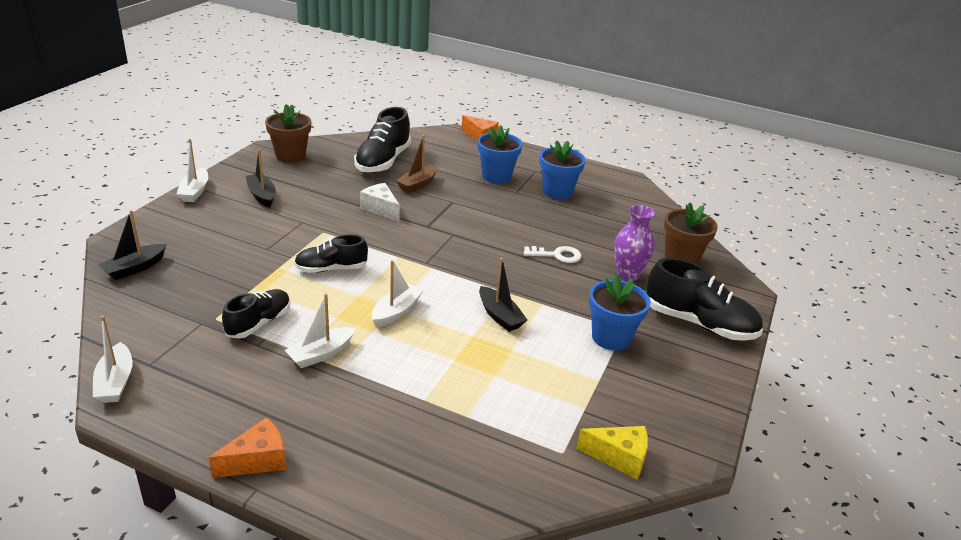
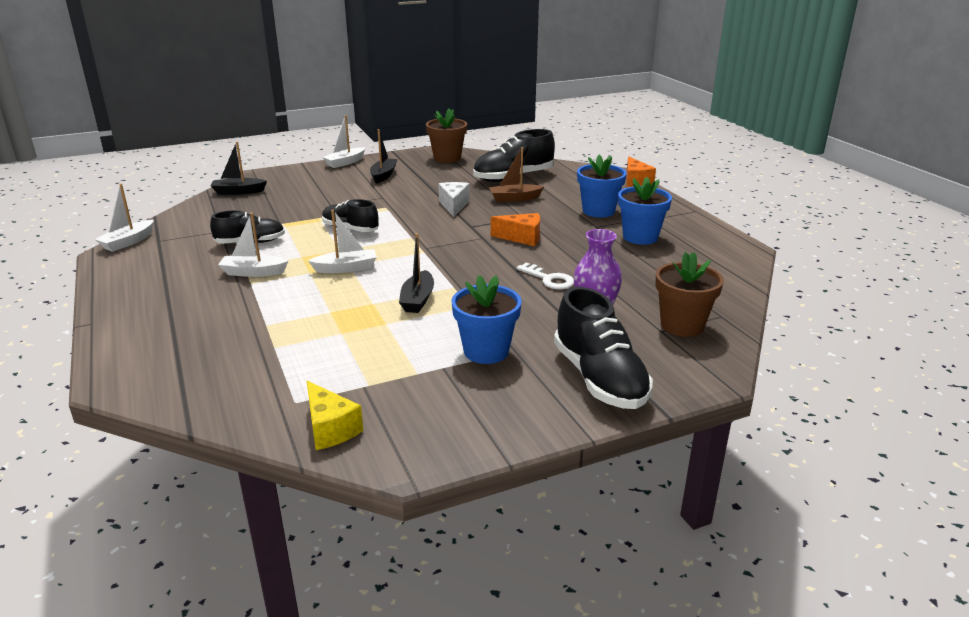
camera: 45 degrees right, 5 degrees down
orange cheese [208,417,286,478] -> orange cheese moved to [491,213,540,246]

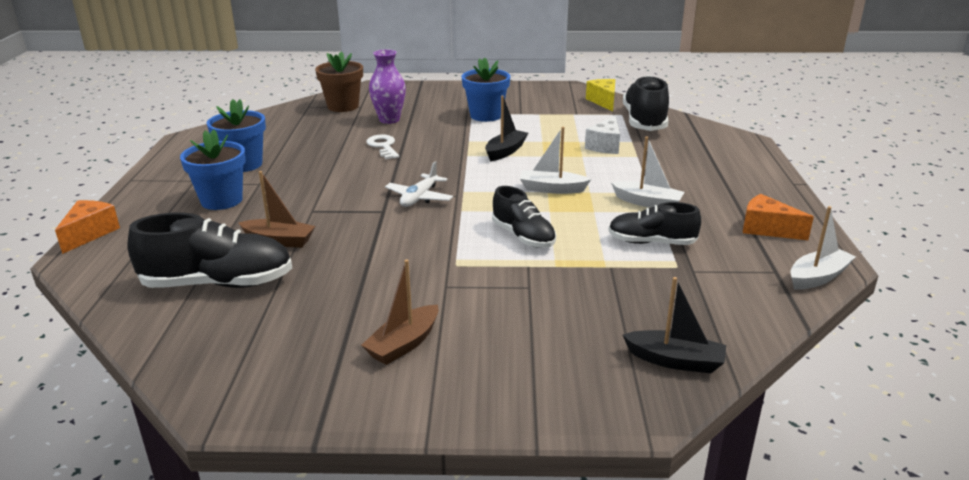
camera: 155 degrees left, 0 degrees up
white boat [322,115,366,168] -> none
black boat [370,129,398,184] -> brown boat [361,259,438,365]
brown flower pot [426,108,467,163] -> none
white cheese [438,182,470,217] -> white cheese moved to [585,115,620,154]
orange cheese [491,213,540,246] -> orange cheese moved to [743,194,814,240]
black shoe [554,287,653,409] -> black shoe moved to [623,75,669,131]
none -> white plane [385,161,453,207]

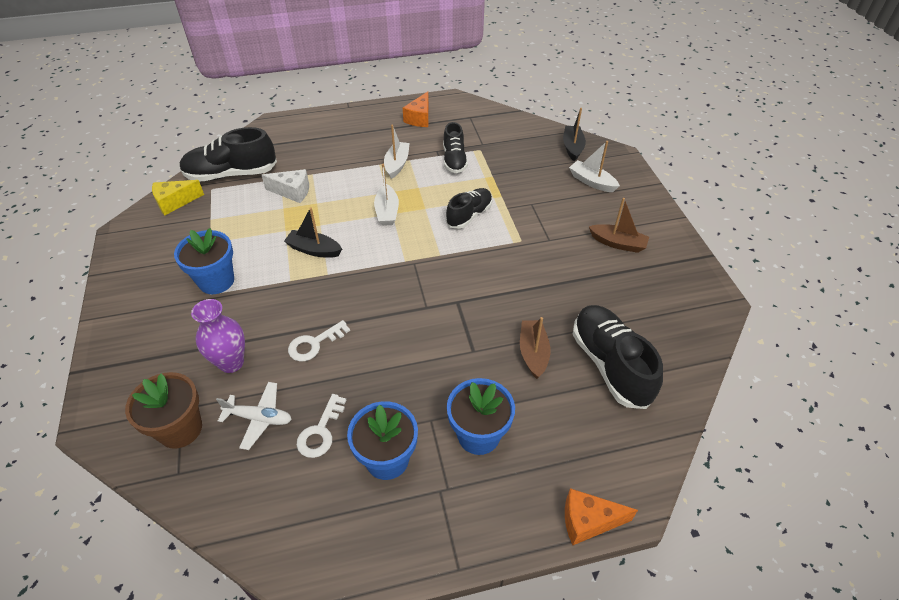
camera: 105 degrees left, 20 degrees up
white plane [385,161,453,207] -> white plane moved to [216,382,292,450]
white boat [790,206,856,290] -> white boat moved to [569,141,620,192]
none -> white key [297,394,346,458]

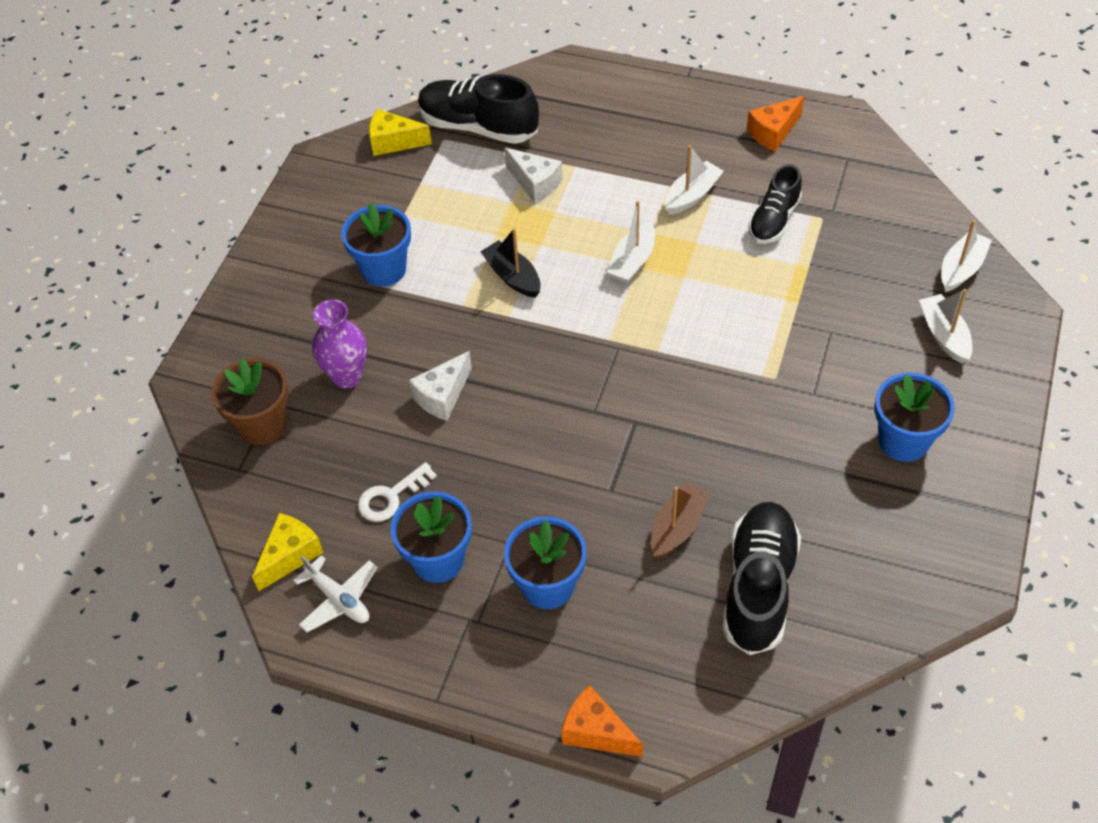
camera: 35 degrees right, 5 degrees up
white plane [216,382,292,450] -> white plane moved to [293,555,378,632]
white key [288,320,350,361] -> white cheese [409,351,472,421]
black shoe [446,188,492,229] -> none
black boat [563,108,586,161] -> white boat [941,220,992,292]
brown boat [589,198,649,253] -> blue flower pot [875,372,955,462]
none -> yellow cheese [252,513,323,591]

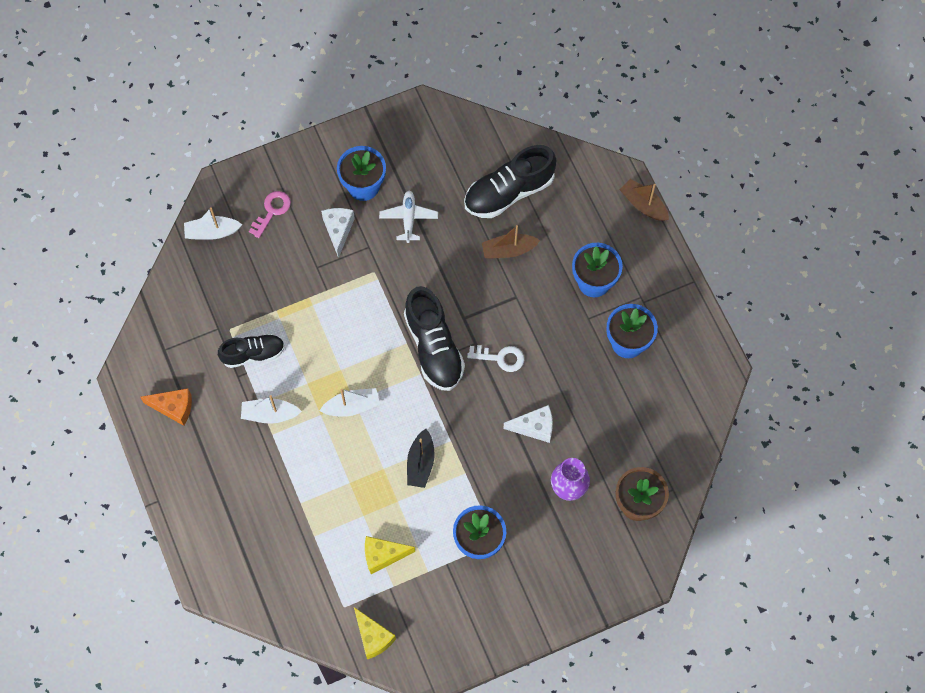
camera: 135 degrees left, 15 degrees up
yellow cheese [252,513,323,591] -> yellow cheese moved to [365,536,415,574]
white plane [293,555,378,632] -> white plane moved to [379,191,438,243]
white key [358,462,437,522] -> white key moved to [467,345,524,372]
black shoe [418,74,539,144] -> black shoe moved to [404,286,465,391]
white cheese [504,147,563,203] -> white cheese moved to [321,208,355,258]
orange cheese [561,685,643,757] -> brown boat [620,179,669,221]
white boat [919,289,973,364] -> pink key [249,191,291,238]

